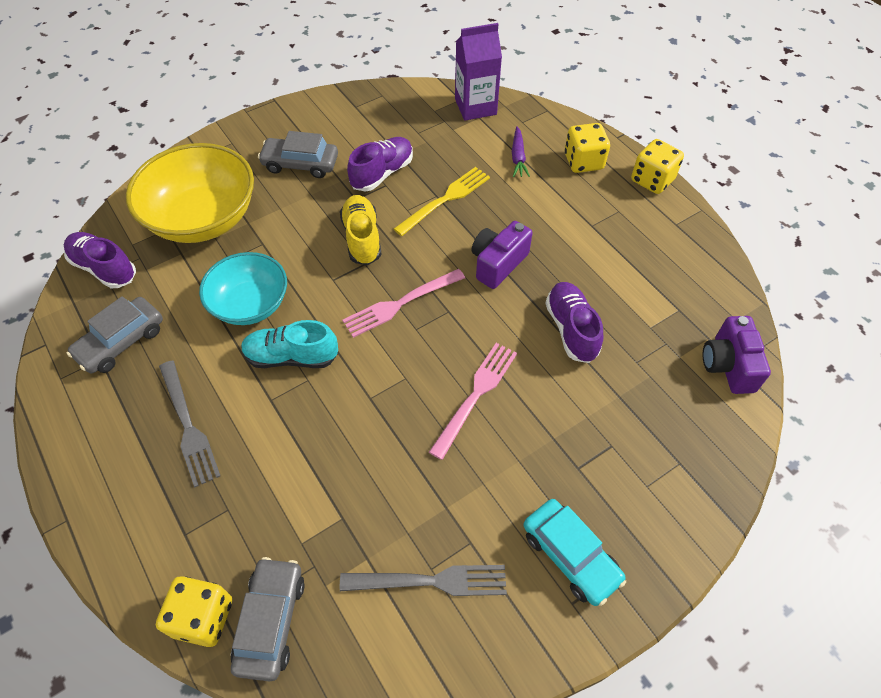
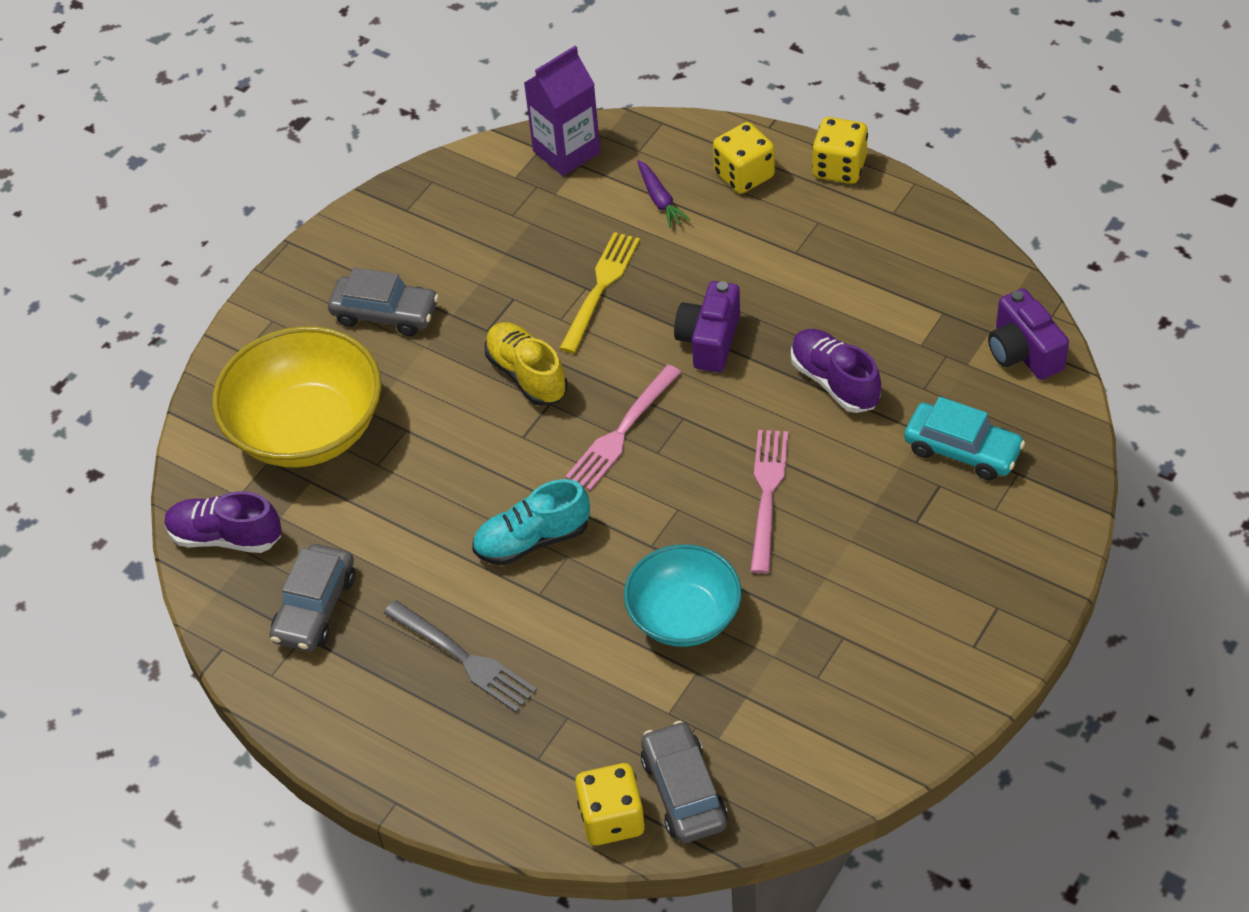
camera: 20 degrees left, 5 degrees down
turquoise bowl [199,252,287,325] -> turquoise bowl moved to [624,544,742,647]
grey car [258,131,338,178] -> grey car turned 150 degrees counterclockwise [328,267,439,336]
grey fork [340,565,507,596] -> none
purple shoe [347,137,413,192] -> none
turquoise car [523,499,626,606] -> turquoise car moved to [904,397,1025,480]

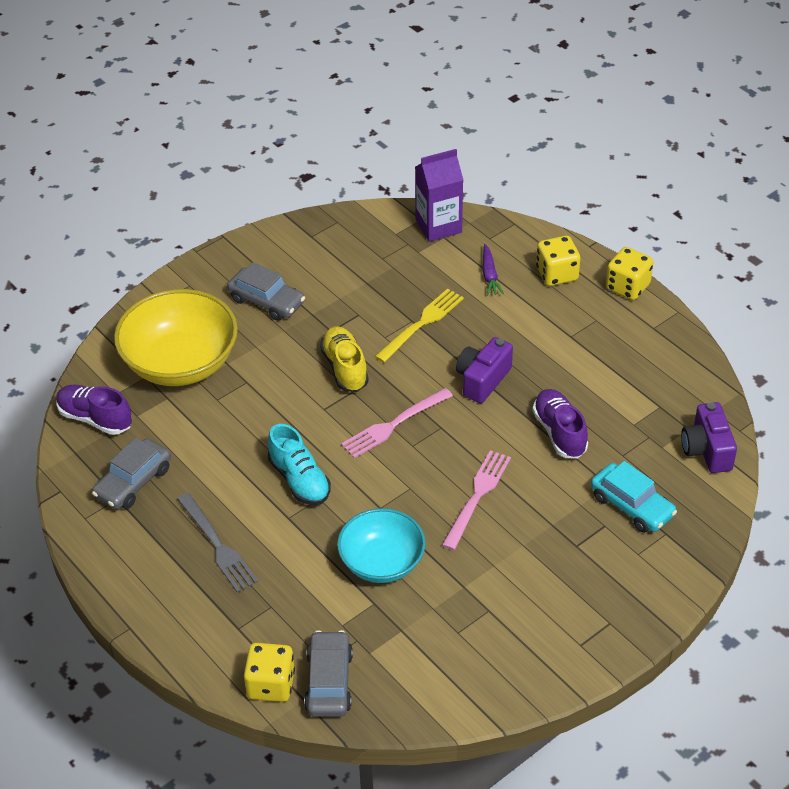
camera: 15 degrees right, 5 degrees down
turquoise shoe [472,479,590,565] -> turquoise shoe turned 120 degrees counterclockwise [268,424,331,505]

